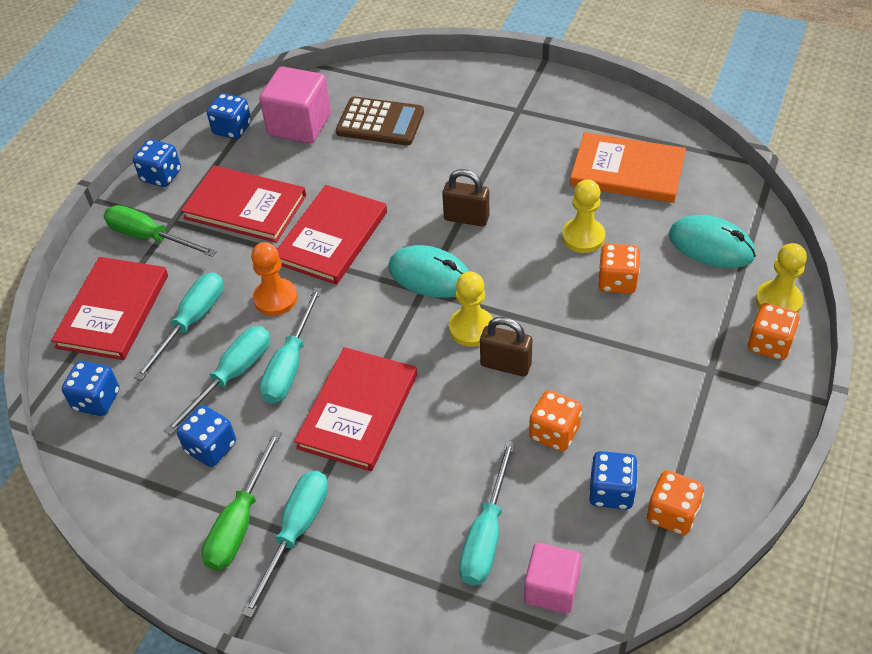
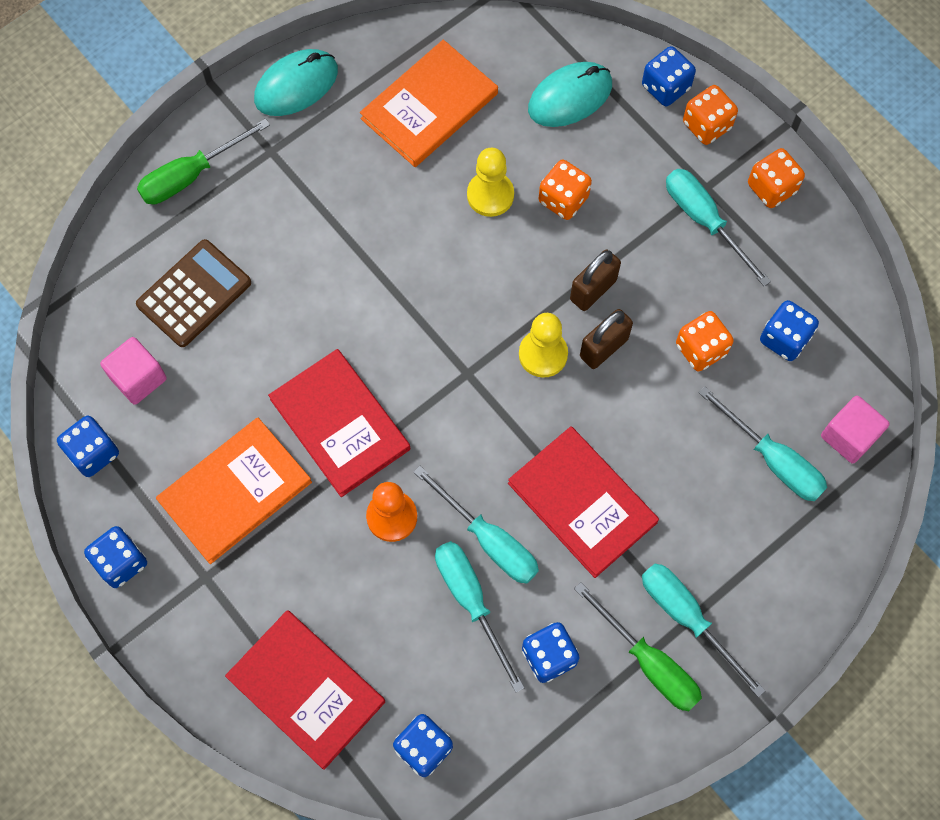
camera: 65 degrees left, 20 degrees up
green screwdriver [104,205,217,257] -> green screwdriver moved to [137,118,270,204]
turquoise screwdriver [134,272,223,381] -> turquoise screwdriver moved to [666,169,771,287]
red book [181,165,306,243] -> orange book [156,418,312,564]
pink cube [260,66,331,144] -> pink cube [100,337,167,405], size x0.65
turquoise mouse [388,245,469,298] -> turquoise mouse moved to [254,49,338,116]
brown padlock [442,169,489,227] -> brown padlock moved to [570,250,621,311]
orange dice [647,470,704,535] -> orange dice moved to [748,148,805,208]
yellow pawn [756,243,807,313] -> blue dice [642,46,696,106]

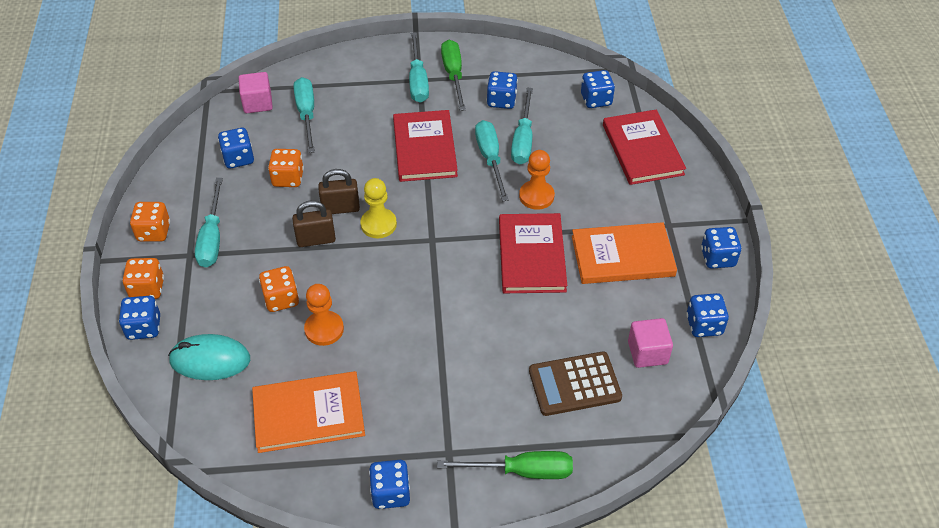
camera: 145 degrees left, 20 degrees down
turquoise mouse [254,49,338,116] -> blue dice [369,460,410,509]
yellow pawn [467,148,514,217] -> orange pawn [304,284,344,346]

